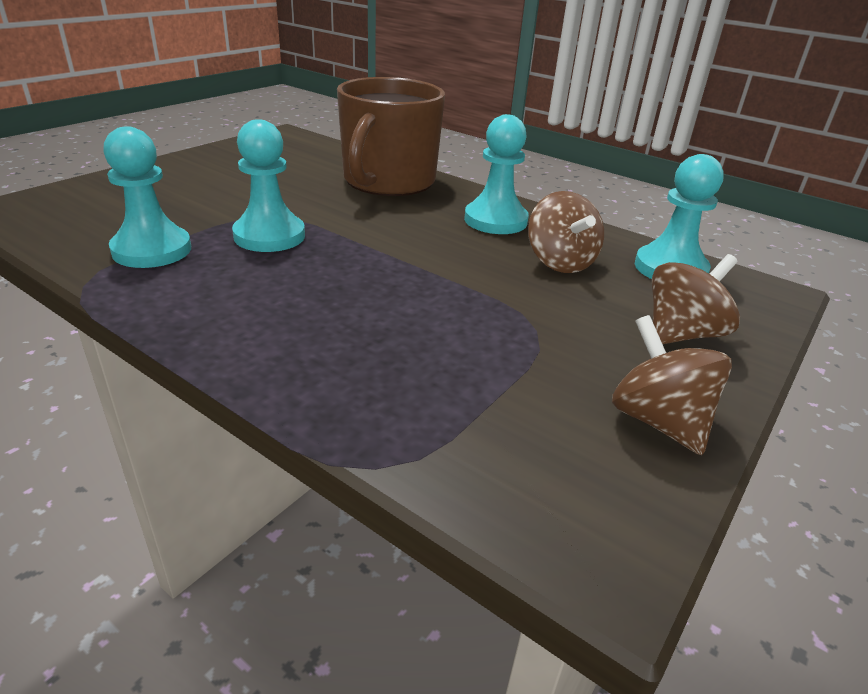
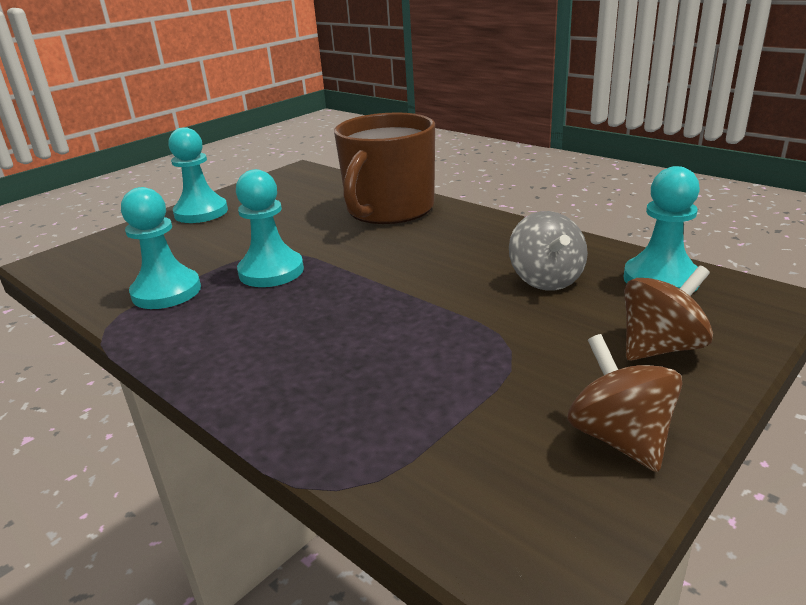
camera: 10 degrees right, 5 degrees down
turquoise pawn [464,114,529,234] -> turquoise pawn moved to [168,127,228,223]
brown spinning top [528,191,604,273] -> grey spinning top [509,211,588,291]

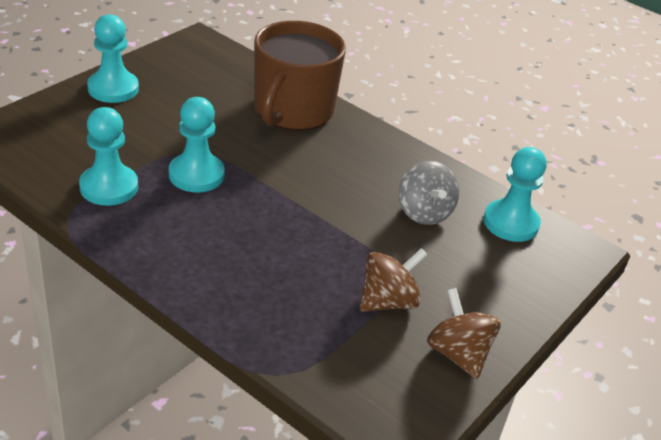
camera: 10 degrees left, 10 degrees up
brown spinning top [624,266,713,361] -> brown spinning top moved to [360,248,428,312]

